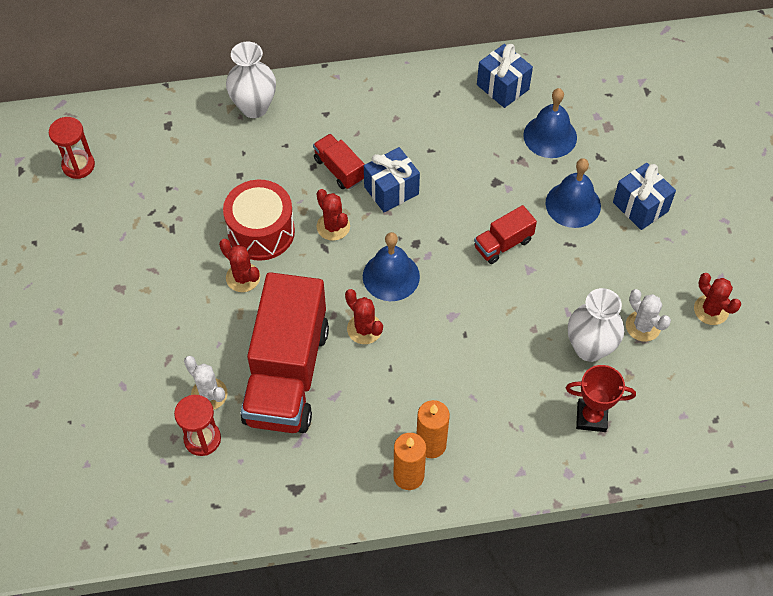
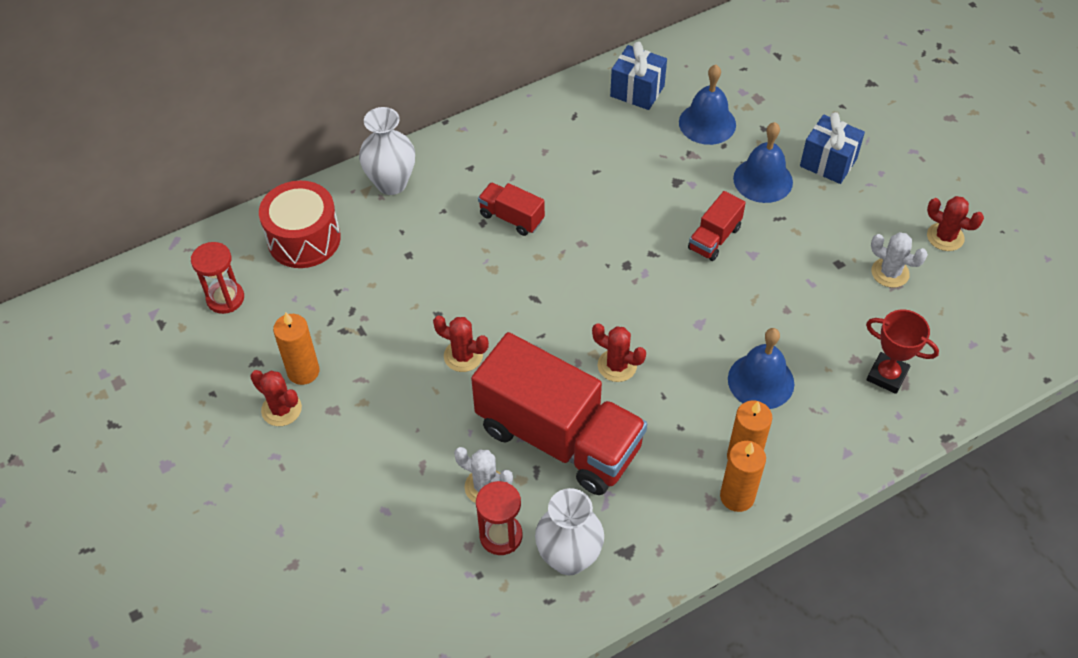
camera: 20 degrees left, 5 degrees down
red drum [223,180,295,261] -> red drum moved to [259,181,341,268]
red truck [241,272,329,433] -> red truck turned 45 degrees counterclockwise [471,332,647,495]
red cactus [316,189,350,241] -> red cactus moved to [250,370,302,426]
blue bell [363,232,420,301] -> blue bell moved to [728,328,794,409]
blue gift [364,147,420,213] -> none
red trophy [566,365,636,432] -> red trophy turned 45 degrees clockwise [866,309,939,394]
white vase [568,288,624,362] -> white vase moved to [535,488,604,575]
none -> orange candle [273,312,320,385]

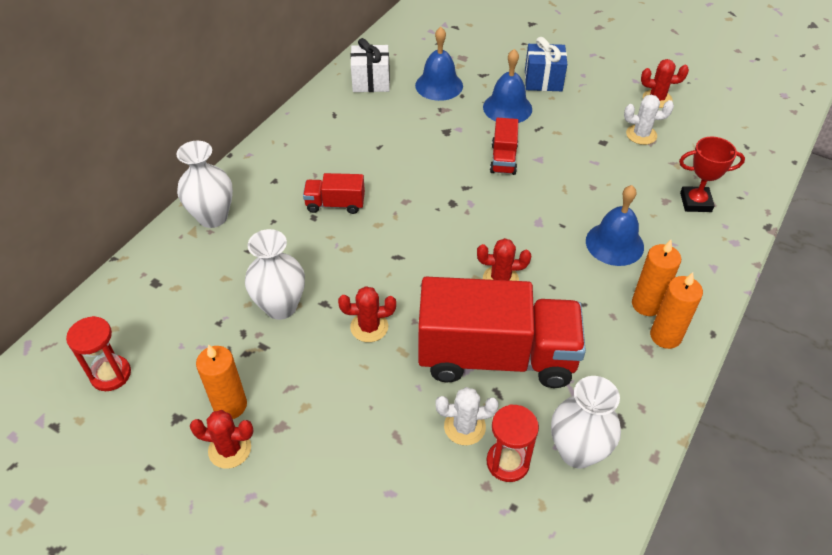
camera: 30 degrees left, 5 degrees down
red drum [259,181,341,268] -> none
blue gift [610,42,667,110] -> white gift [350,38,390,92]
none -> white vase [245,229,305,320]

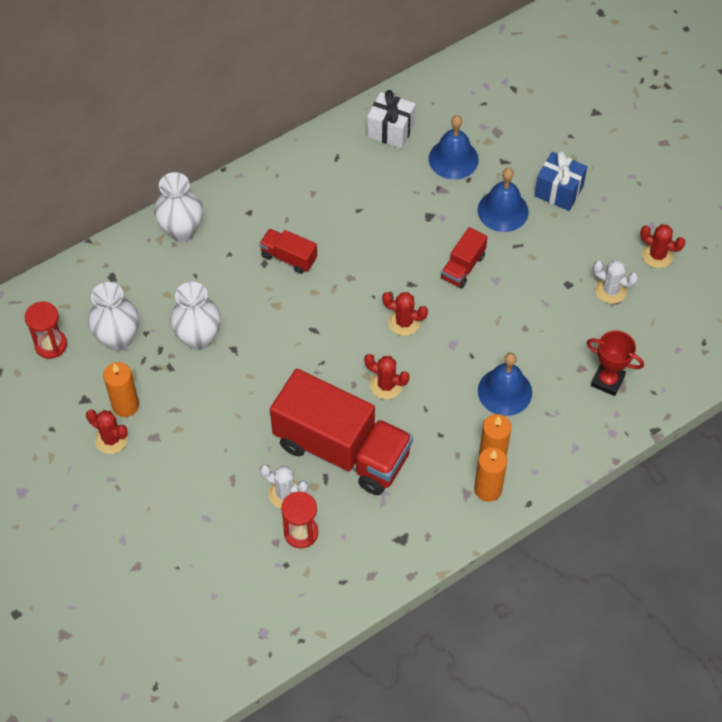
camera: 25 degrees right, 10 degrees up
red cactus [338,286,396,342] -> red cactus moved to [382,292,428,336]
white vase [551,376,621,469] -> white vase moved to [88,282,139,351]

